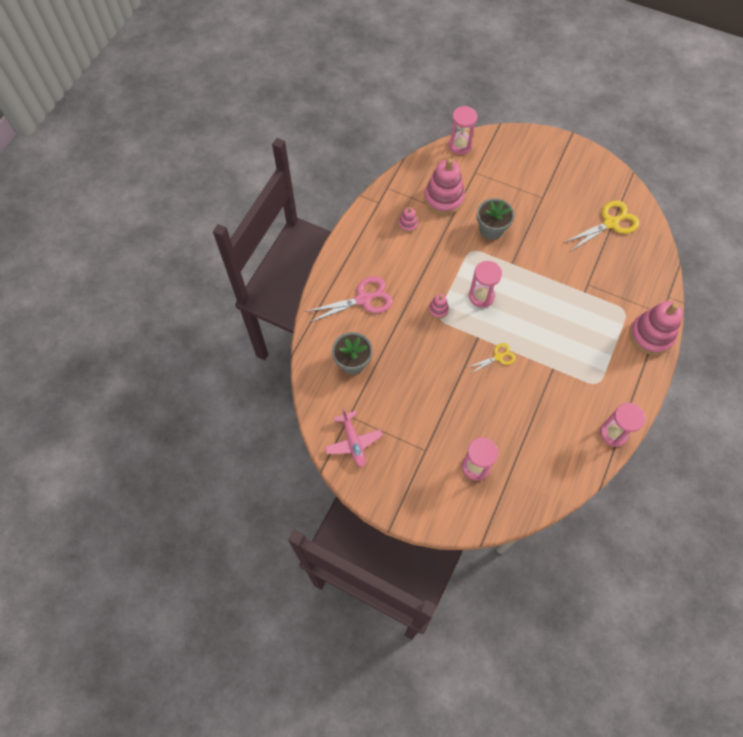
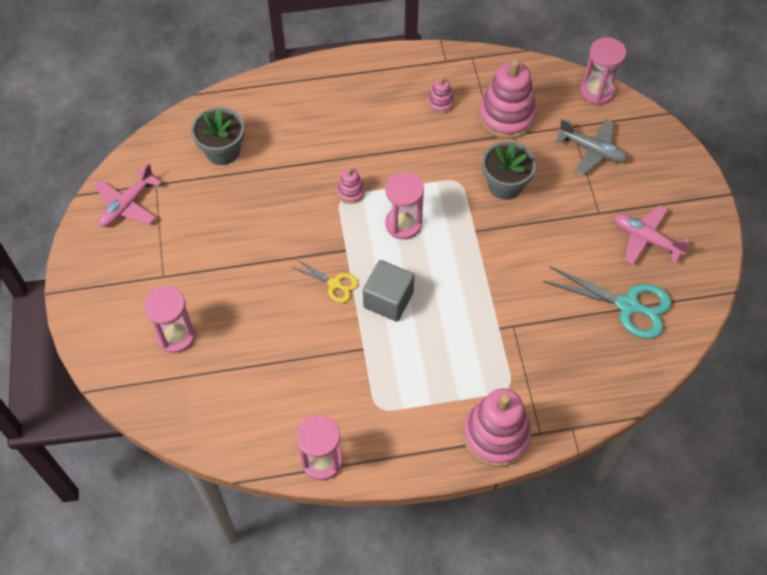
camera: 55 degrees right, 5 degrees down
pink scissors [305,276,393,323] -> none
yellow scissors [563,200,640,252] -> turquoise scissors [543,266,672,339]
none -> grey cube [363,260,414,321]
none -> grey plane [556,119,628,175]
none -> pink plane [614,205,690,265]

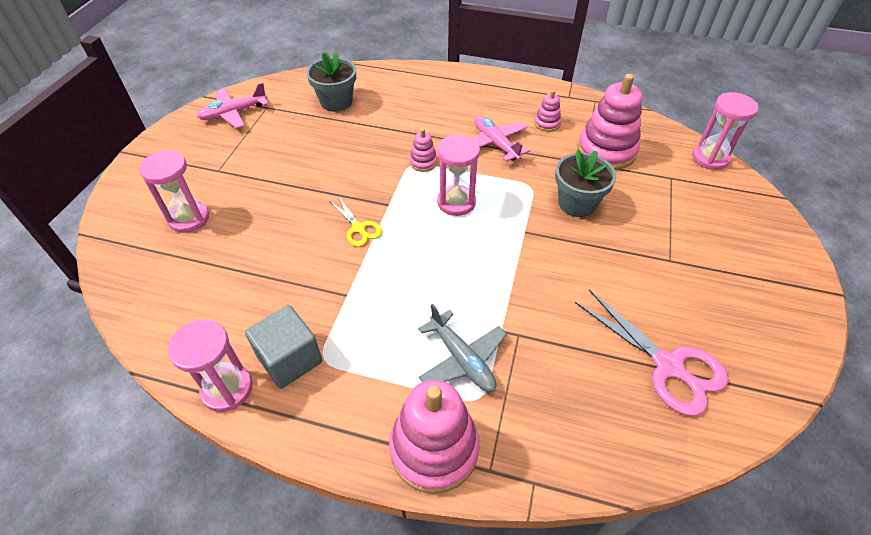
camera: 25 degrees right, 10 degrees down
grey cube [363,260,414,321] -> grey cube moved to [245,305,322,389]
turquoise scissors [543,266,672,339] -> pink scissors [575,290,729,416]
grey plane [556,119,628,175] -> grey plane moved to [418,304,507,392]
pink plane [614,205,690,265] -> pink plane moved to [473,116,530,162]

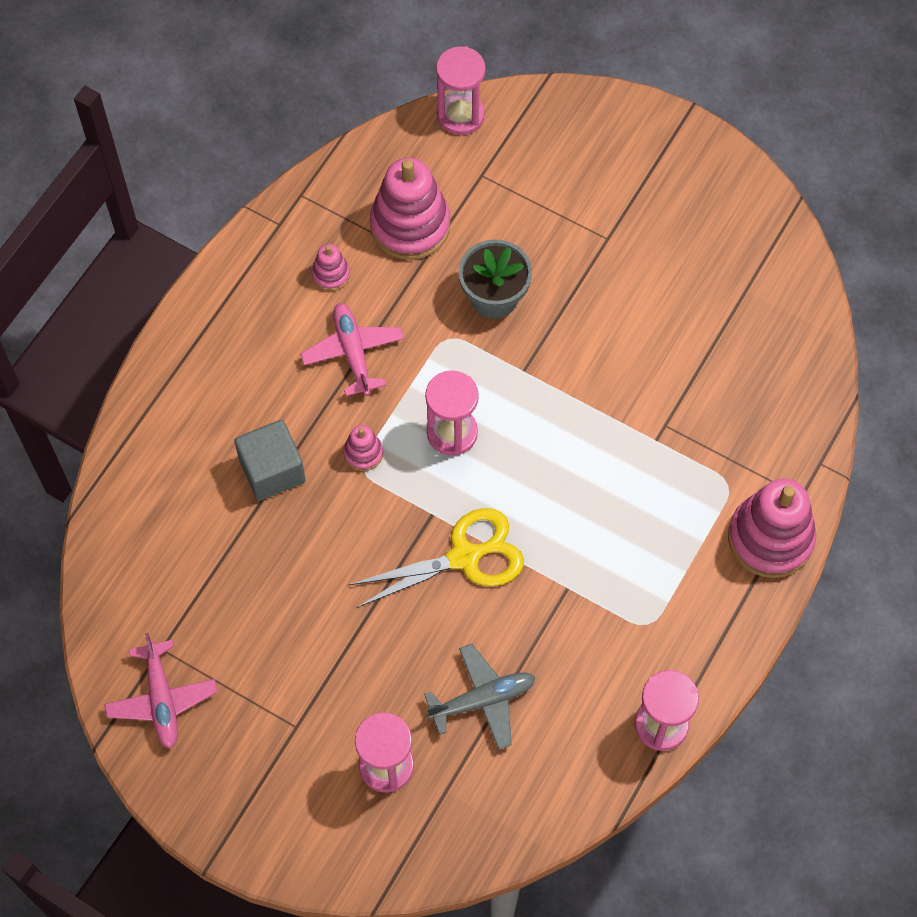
camera: 75 degrees left, 15 degrees up
grey cube [245,305,322,389] -> grey cube moved to [234,420,305,501]
grey flower pot [306,51,356,112] -> none
yellow scissors [330,196,382,247] -> yellow scissors [348,508,524,608], size x1.80
grey plane [418,304,507,392] -> grey plane moved to [424,644,535,750]
pink plane [473,116,530,162] -> pink plane turned 90 degrees clockwise [300,303,404,396]
pink scissors [575,290,729,416] -> none

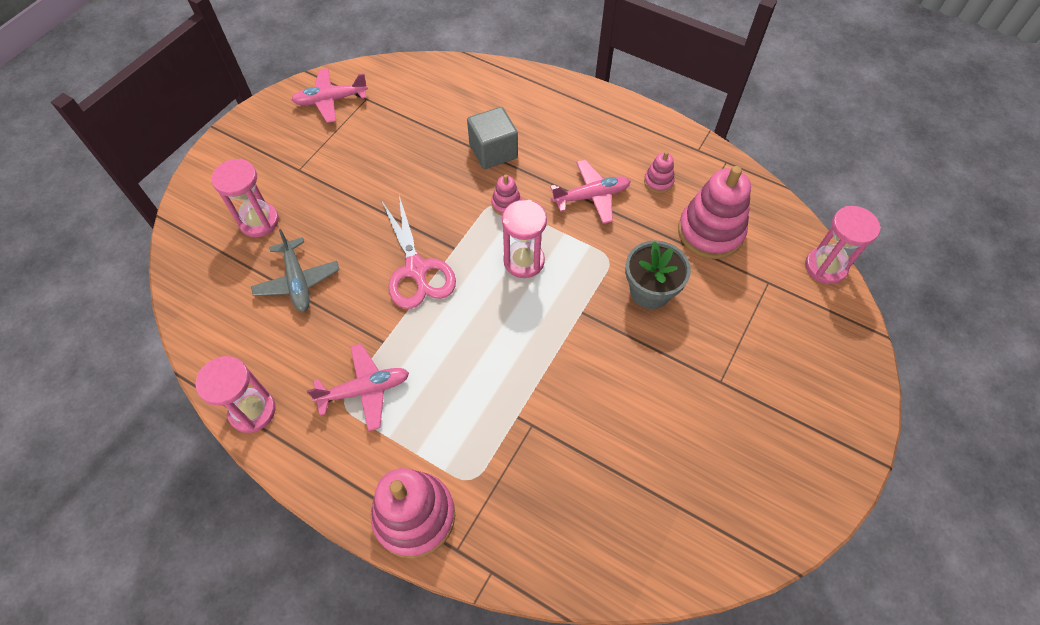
camera: 90 degrees right, 5 degrees down
yellow scissors [348,508,524,608] -> pink scissors [382,196,456,309]
none -> pink plane [307,343,409,431]

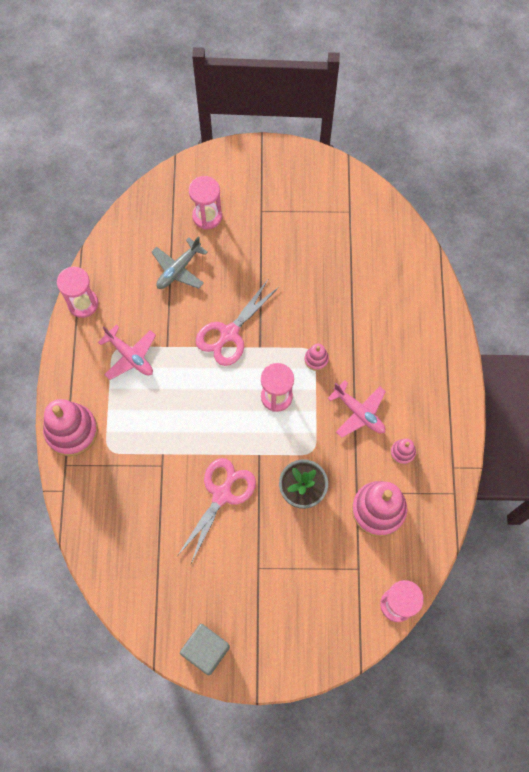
camera: 60 degrees right, 10 degrees up
pink plane [291,68,368,123] -> none
grey cube [467,107,518,169] -> grey cube moved to [180,624,230,675]
none -> pink scissors [178,458,256,563]

